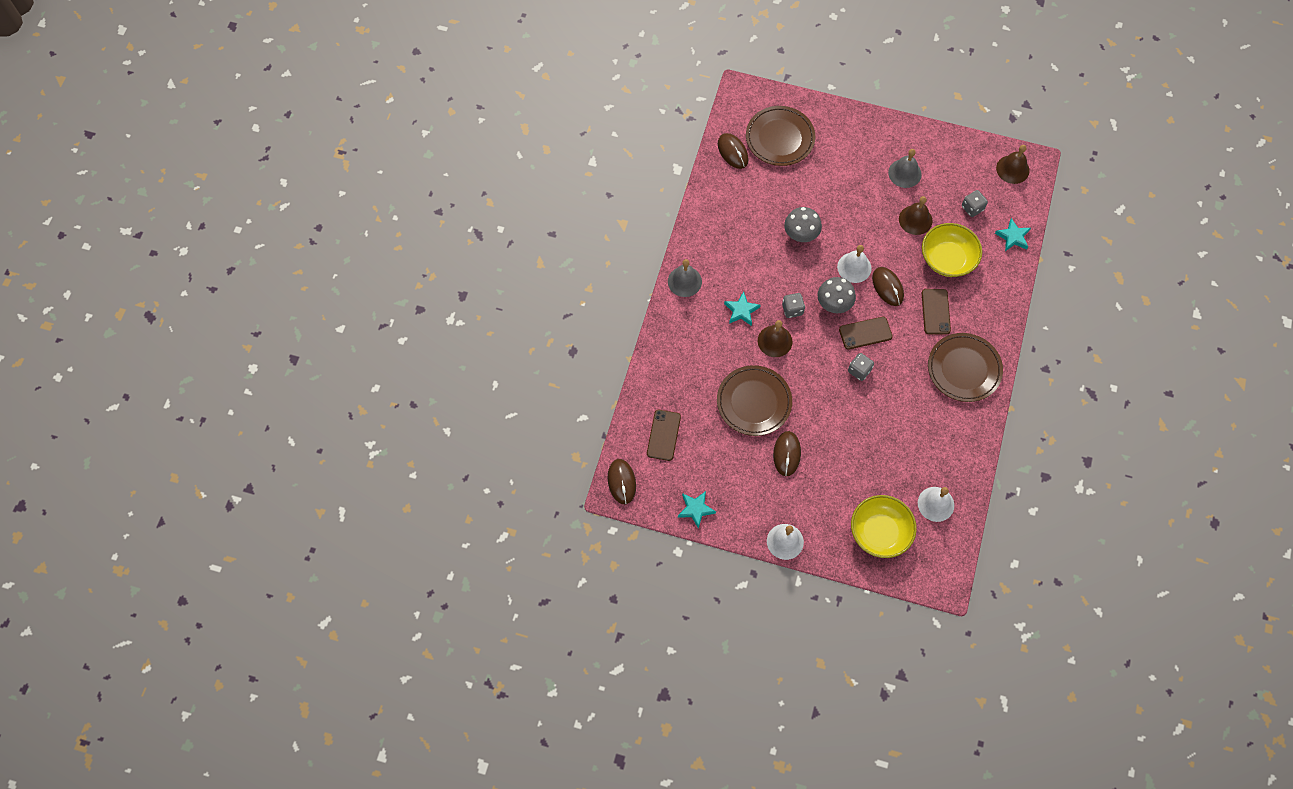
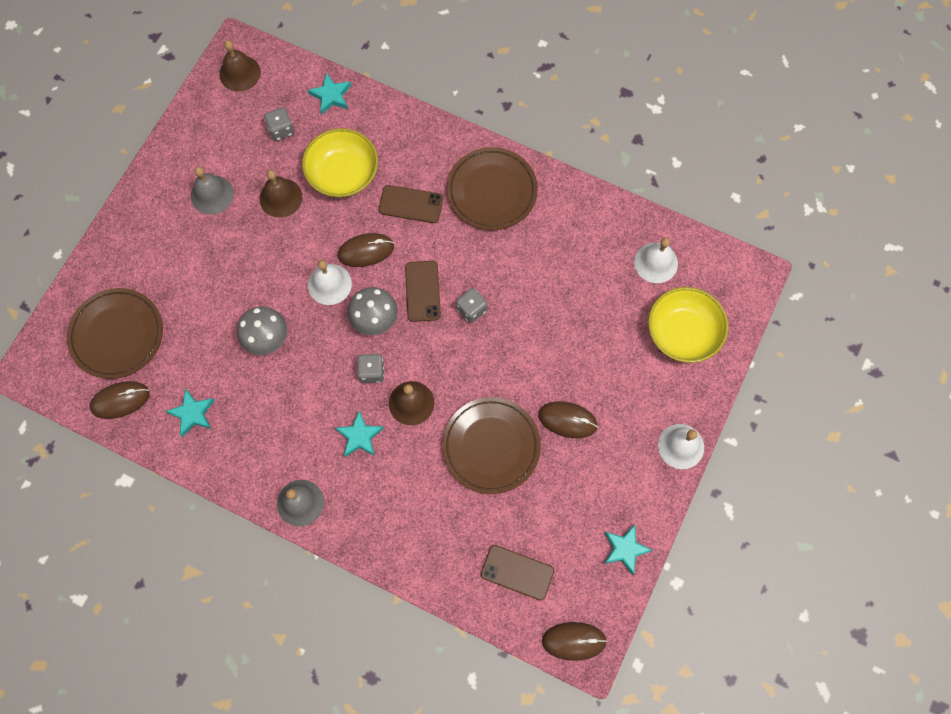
camera: 80 degrees left, 5 degrees up
none -> turquoise star [166,389,215,437]

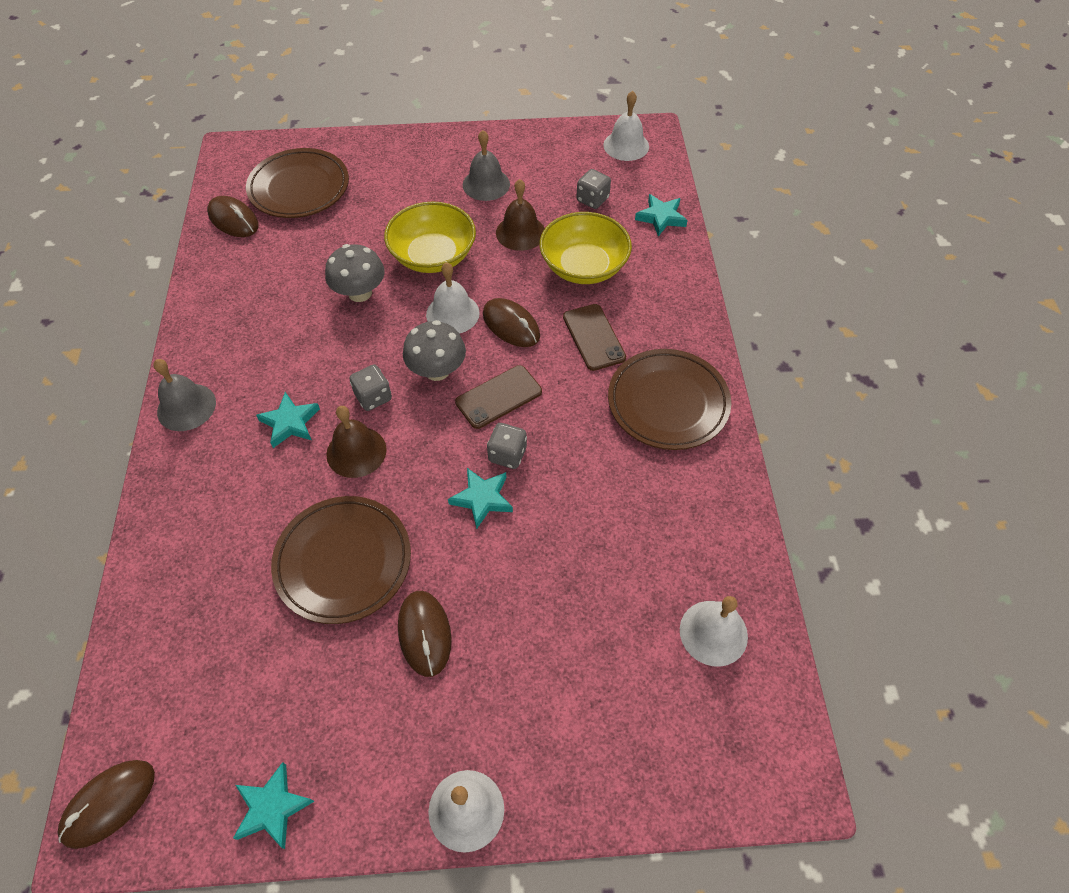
camera: 60 degrees right, 15 degrees down
turquoise star [166,389,215,437] -> turquoise star moved to [448,468,513,529]
brown bell [219,40,261,92] -> white bell [603,91,649,161]
brown phone [481,545,554,601] -> none
brown mouse [542,622,607,661] -> brown mouse turned 75 degrees clockwise [57,760,155,849]
yellow bowl [648,287,728,363] -> yellow bowl moved to [384,201,476,273]

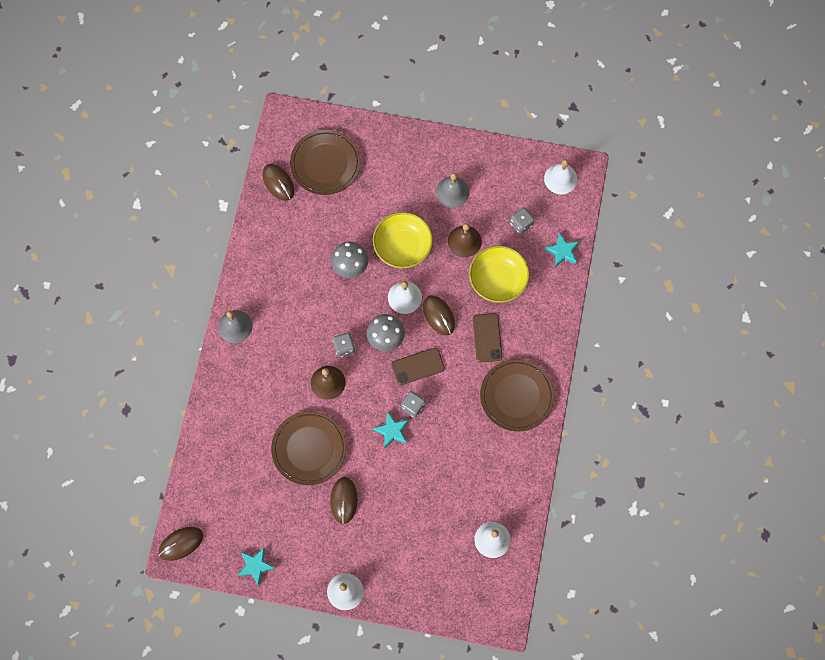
camera: 15 degrees right, 15 degrees up
turquoise star [256,392,320,448] -> none

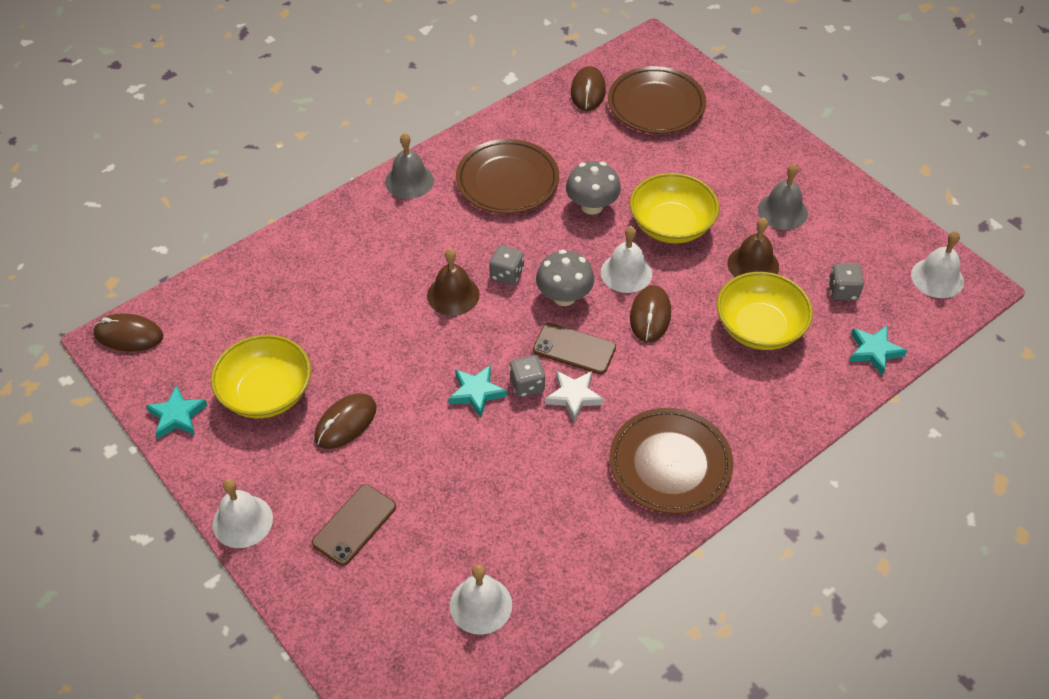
camera: 40 degrees right, 20 degrees down
brown plate [271,411,347,485] -> brown plate moved to [456,139,559,214]
brown phone [473,313,502,362] -> brown phone moved to [312,484,396,566]
none -> yellow bowl [211,335,311,418]
none -> white star [545,370,604,422]

